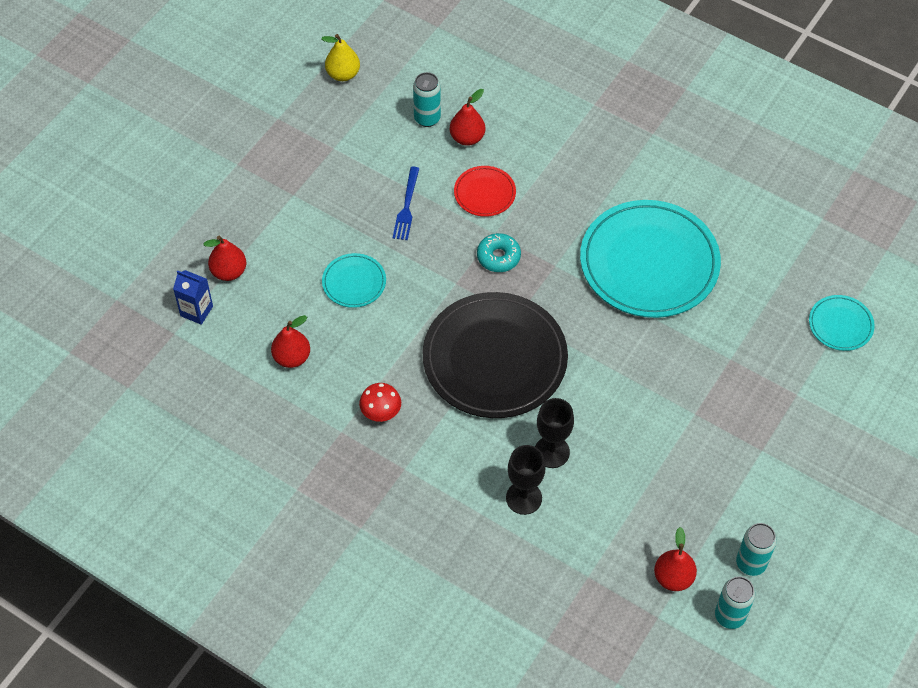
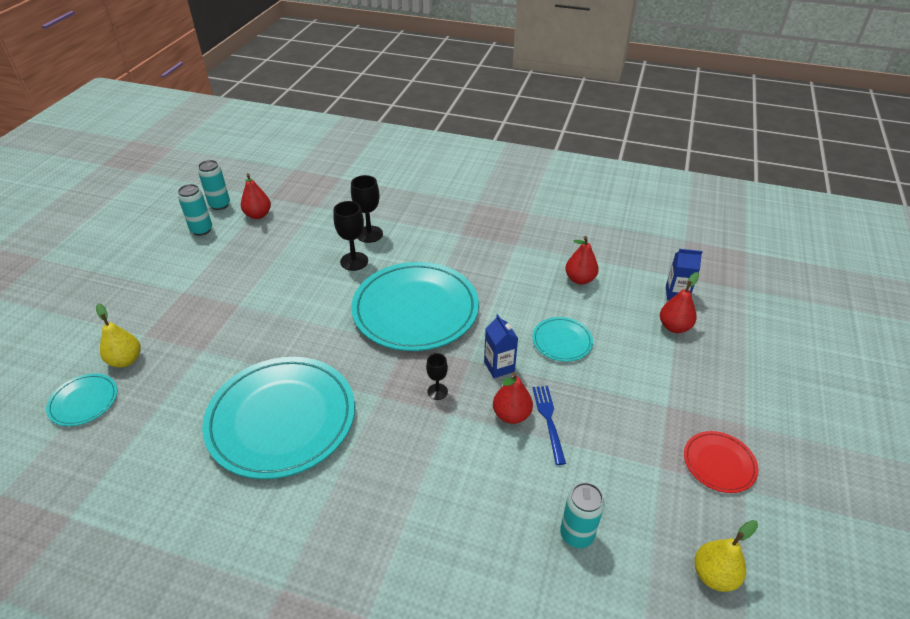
camera: 165 degrees right, 15 degrees down
red mushroom [359,383,401,422] -> none
black plate [423,292,568,418] -> turquoise plate [351,262,479,351]
red pear [450,89,485,146] -> red pear moved to [493,372,533,424]
red plate [454,166,516,217] -> red plate moved to [684,431,759,493]
turquoise donut [477,233,521,272] -> black goblet [426,353,448,400]
none -> yellow pear [96,303,141,367]
none -> blue carton [484,314,518,378]

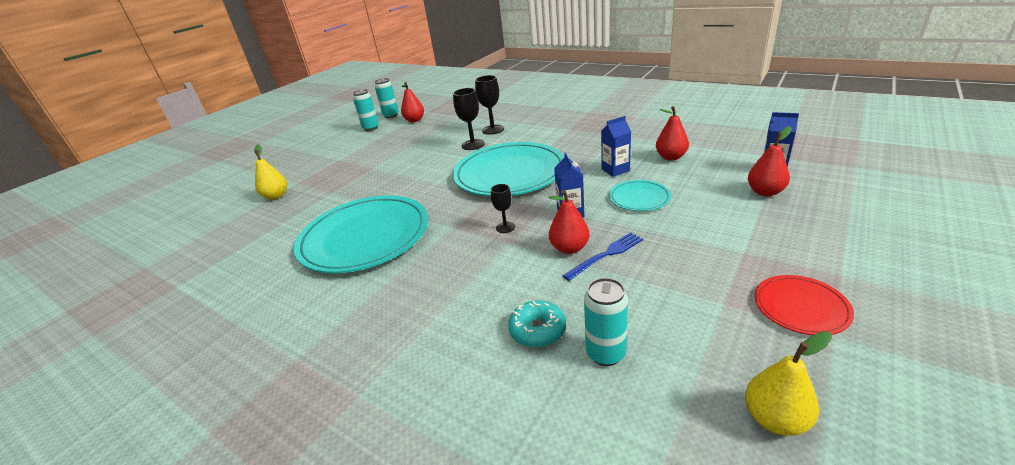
camera: 20 degrees right, 10 degrees down
turquoise plate [46,373,118,426] -> none
blue fork [533,386,566,465] -> blue fork turned 45 degrees clockwise [562,232,643,281]
none -> turquoise donut [508,300,566,348]
none -> blue carton [601,116,631,177]

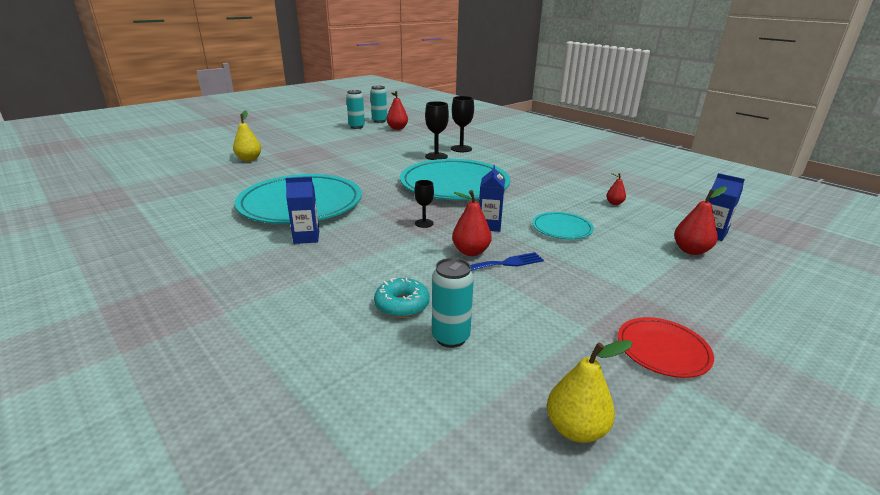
camera: 10 degrees right, 5 degrees down
blue carton [601,116,631,177] -> blue carton moved to [285,177,319,244]
red pear [656,106,689,160] -> red pear [606,173,626,205], size x0.59

